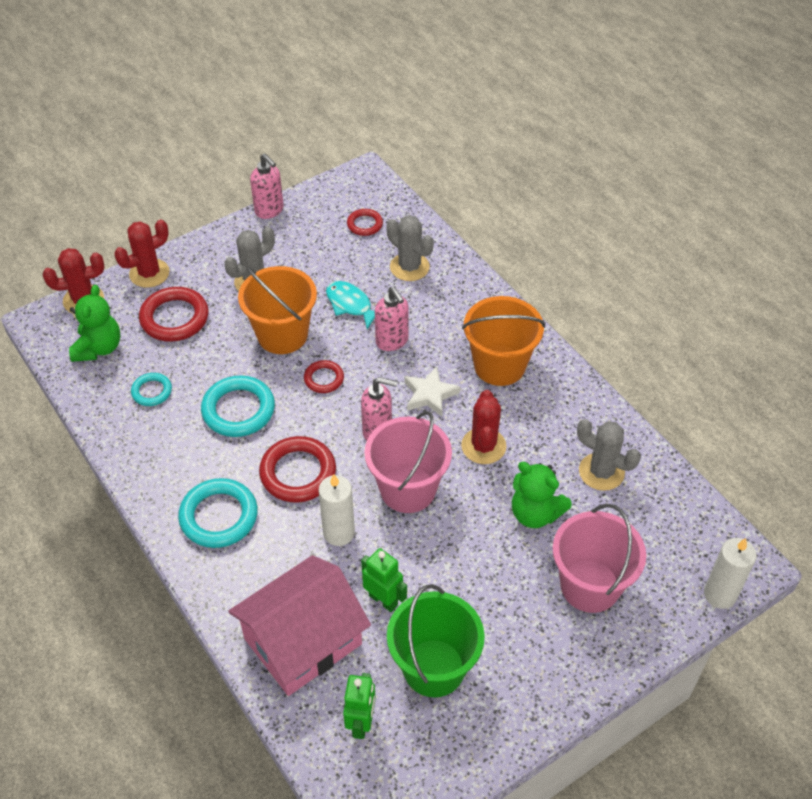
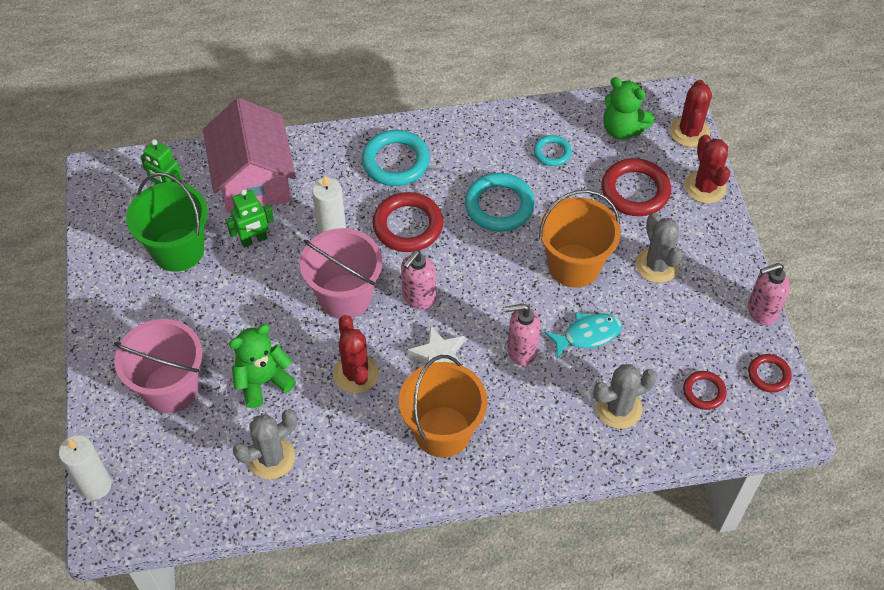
camera: 115 degrees right, 5 degrees up
red ring [304,360,344,393] -> red ring moved to [748,354,792,393]
red cactus [461,390,507,464] -> red cactus turned 45 degrees clockwise [333,315,379,393]

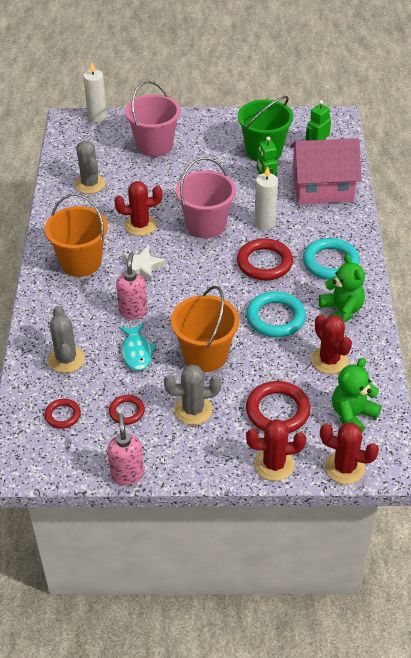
camera: 100 degrees right, 10 degrees down
green teddy bear [229,324,296,408] -> green teddy bear moved to [319,254,365,322]
pink soap dispenser [401,250,436,310] -> none
turquoise ring [534,135,572,166] -> red cactus [311,314,352,374]
red ring [748,354,792,393] -> red ring moved to [109,395,145,425]

